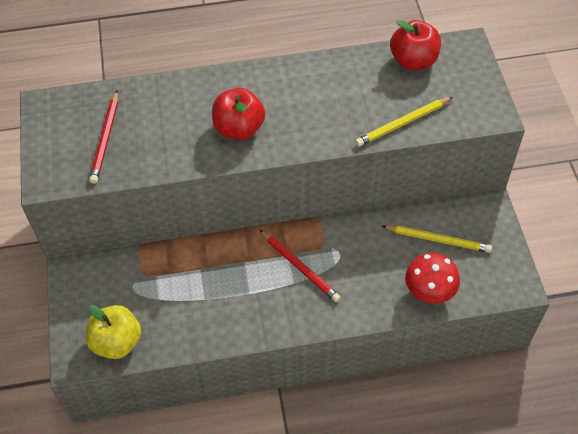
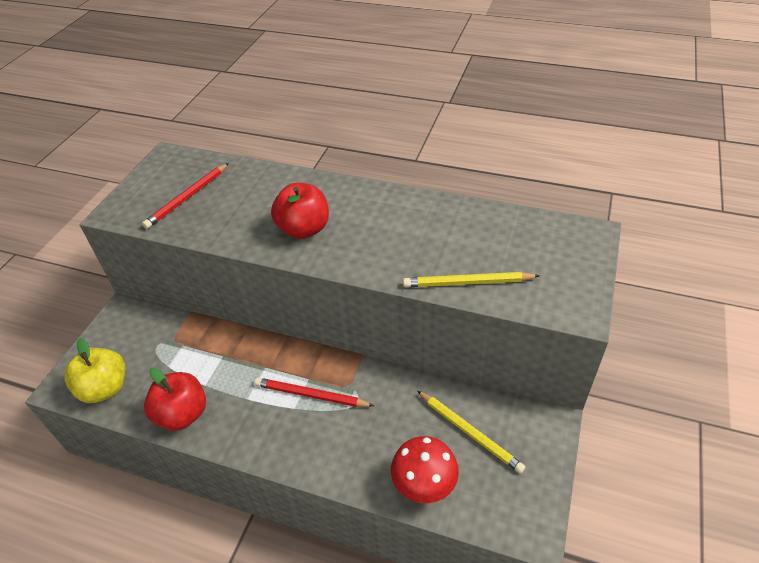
camera: 30 degrees right, 10 degrees down
red pencil [260,230,340,302] -> red pencil turned 120 degrees clockwise [254,378,374,407]
red apple [390,20,441,70] -> red apple moved to [144,367,206,431]

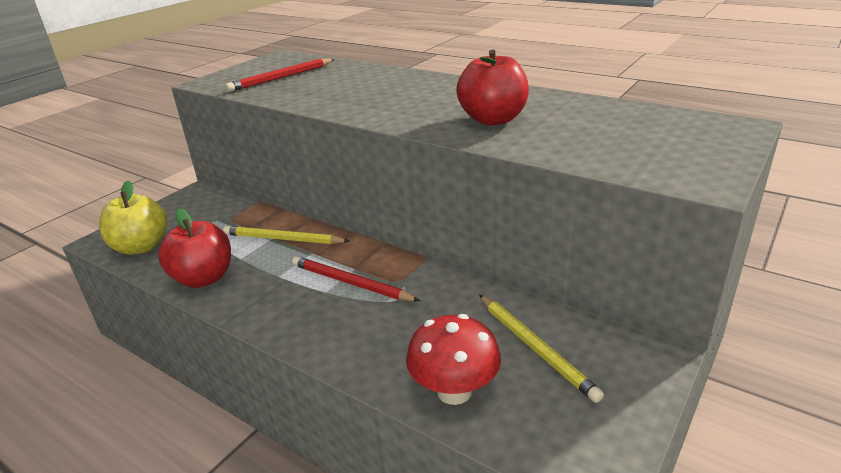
camera: 15 degrees right, 15 degrees down
red apple [271,183,329,239] -> red apple moved to [456,50,529,125]
yellow pencil [403,272,540,287] -> yellow pencil moved to [223,226,349,244]

